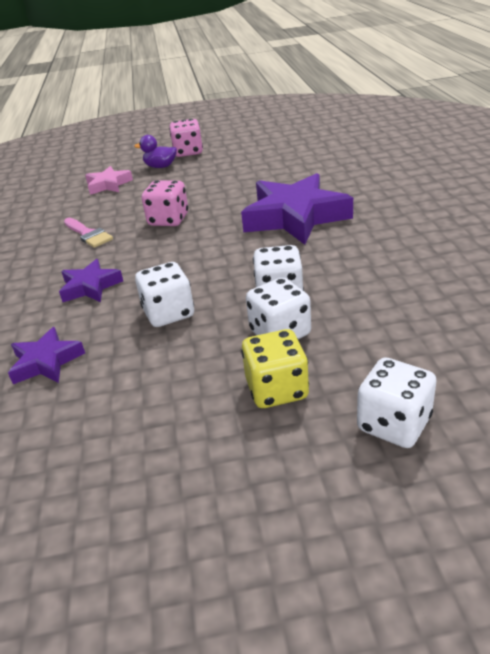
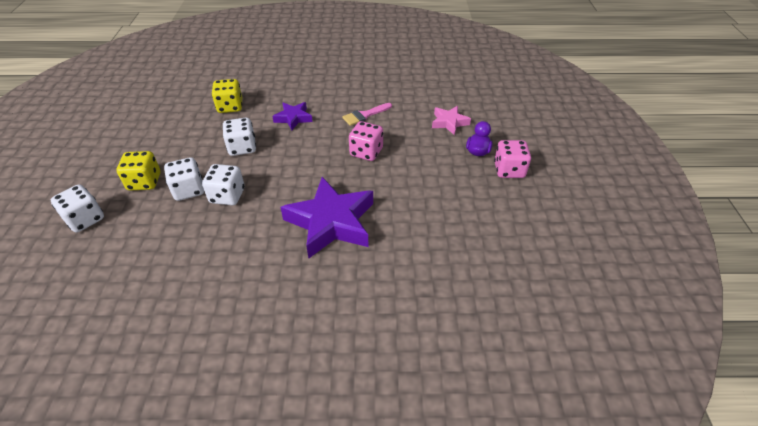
camera: 95 degrees right, 10 degrees up
purple star [8,327,85,384] -> yellow dice [212,79,242,113]

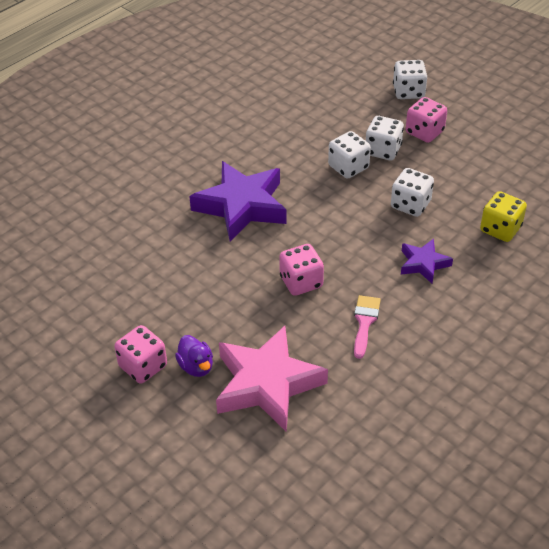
camera: 135 degrees right, 0 degrees up
yellow dice [117,151,160,191] -> pink dice [406,97,447,143]
pink star [432,106,471,135] -> pink star [216,326,328,431], size x1.95

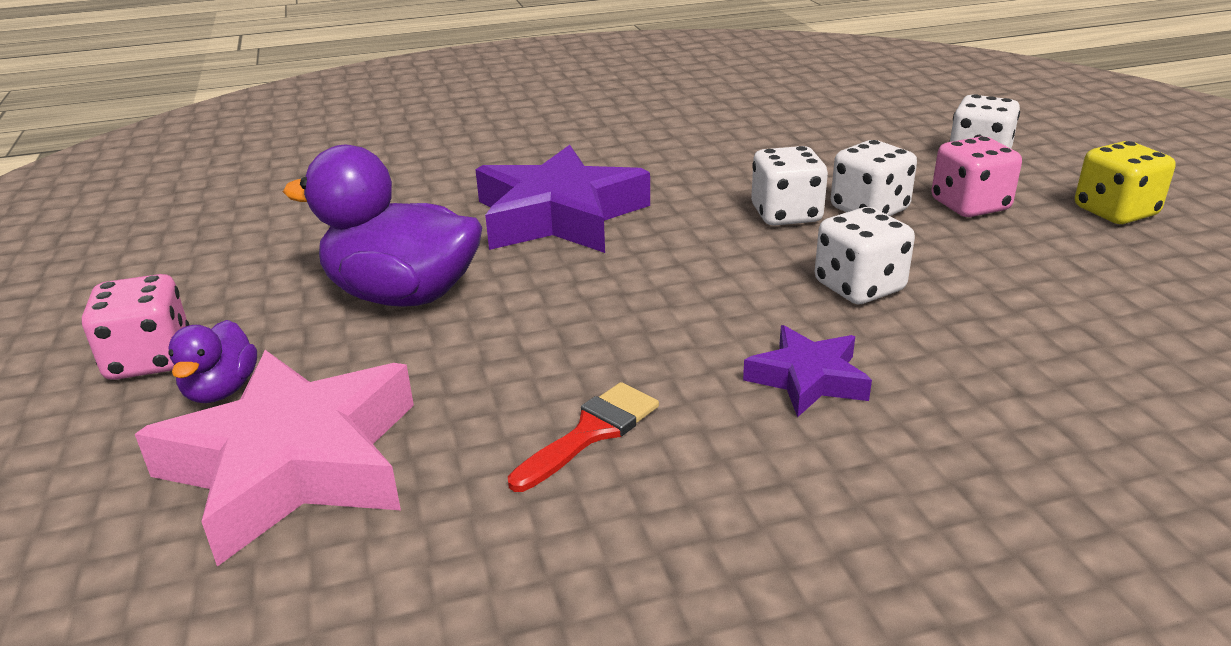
camera: 30 degrees right, 15 degrees down
pink dice [279,244,324,296] -> none
pink brush [354,295,381,359] -> red brush [508,382,659,492]
yellow dice [480,191,527,242] -> yellow dice moved to [1075,141,1176,224]
none -> purple duck [283,145,482,307]

